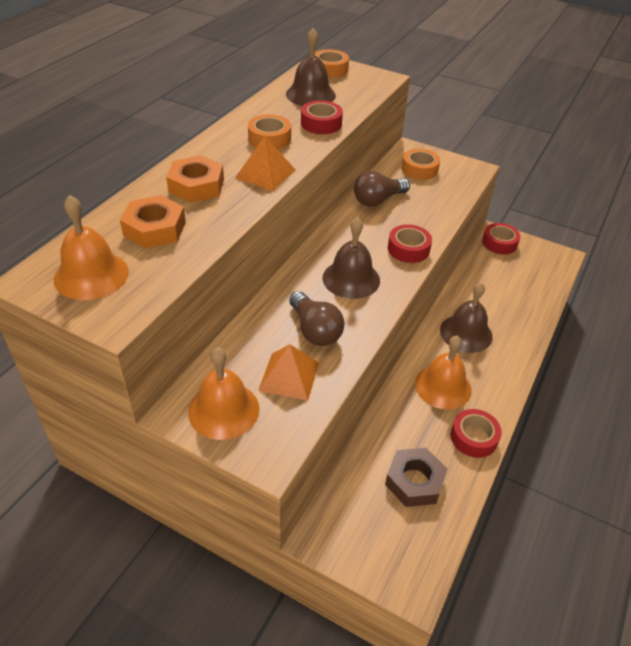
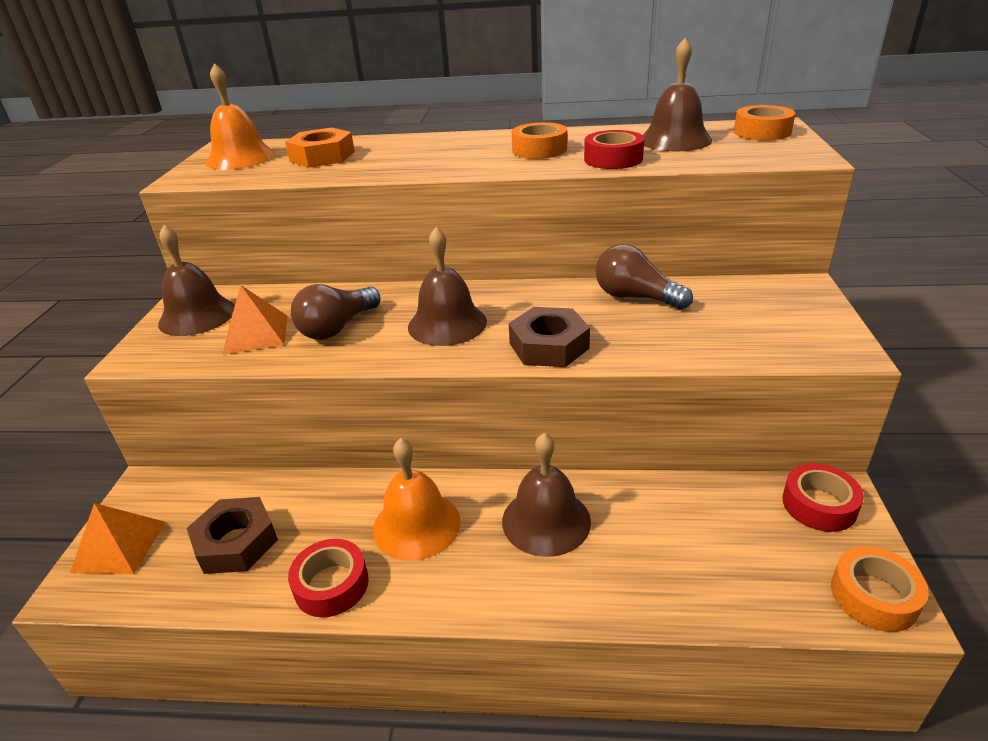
camera: 70 degrees right, 10 degrees down
orange nut [166,155,224,203] -> none
orange bell [188,347,260,440] -> brown bell [158,225,235,336]
orange pyramid [235,136,296,191] -> orange pyramid moved to [70,503,165,574]
red tape [388,224,432,263] -> brown nut [509,307,590,367]
orange tape [402,149,440,180] -> orange tape moved to [831,546,929,632]

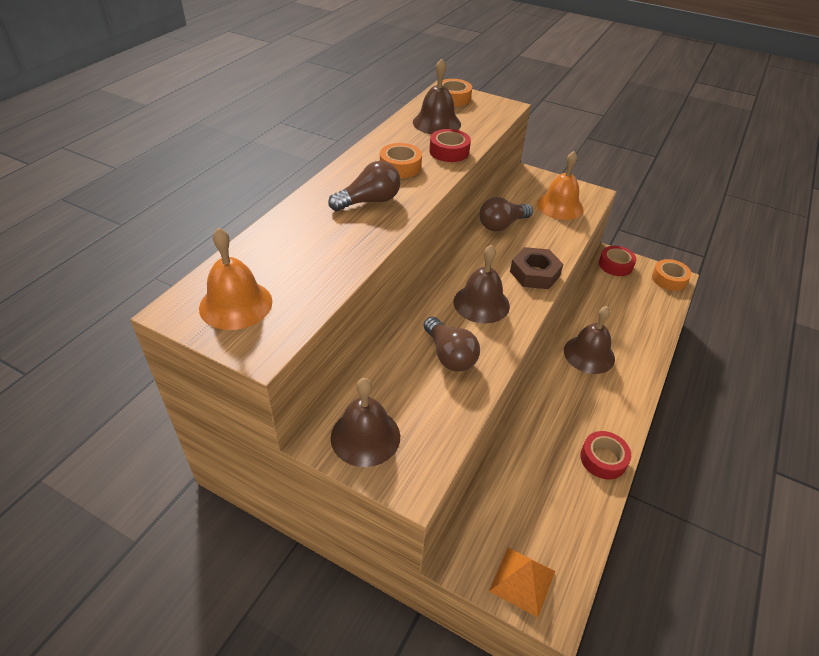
camera: 70 degrees left, 10 degrees up
brown nut [187,497,278,574] -> none
orange pyramid [222,285,287,355] -> none
orange nut [285,127,355,168] -> none
orange bell [373,438,461,561] -> orange bell moved to [537,151,584,220]
none -> brown light bulb [328,161,401,211]

